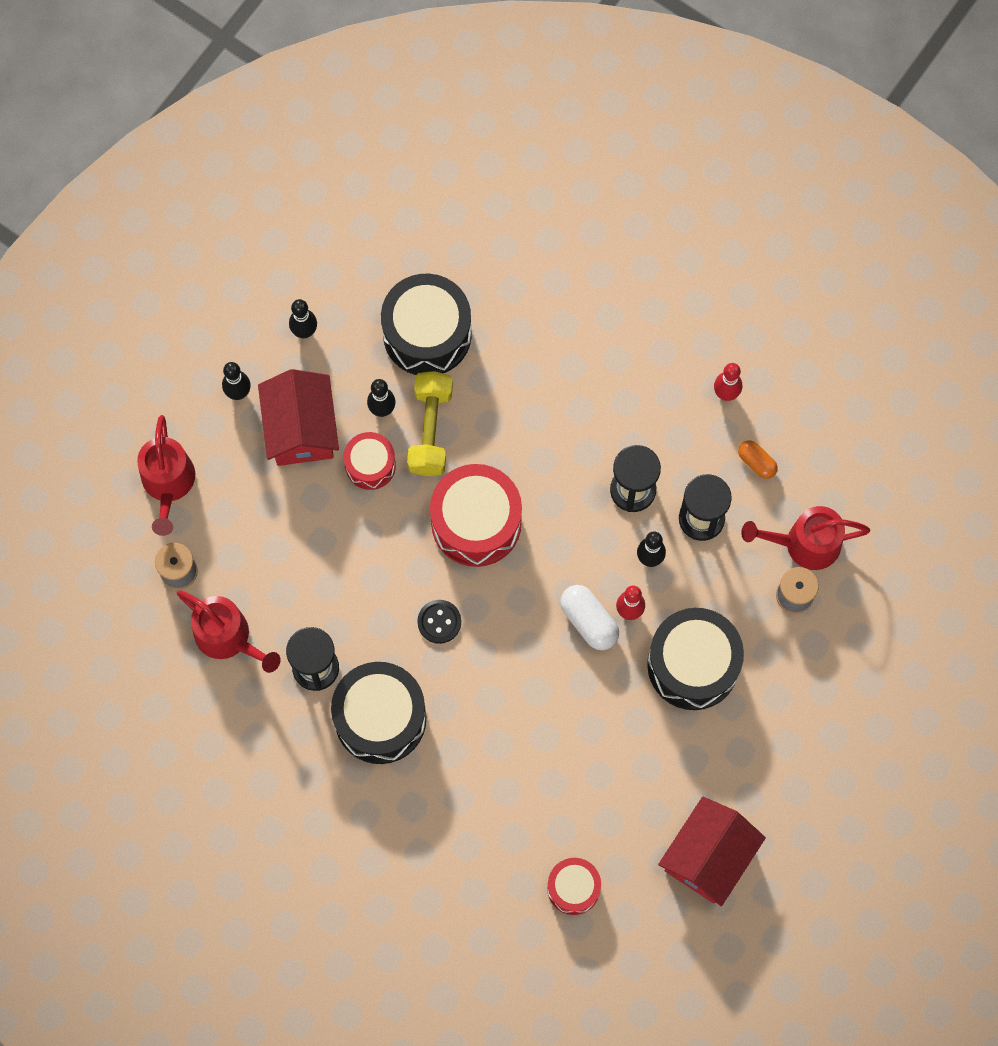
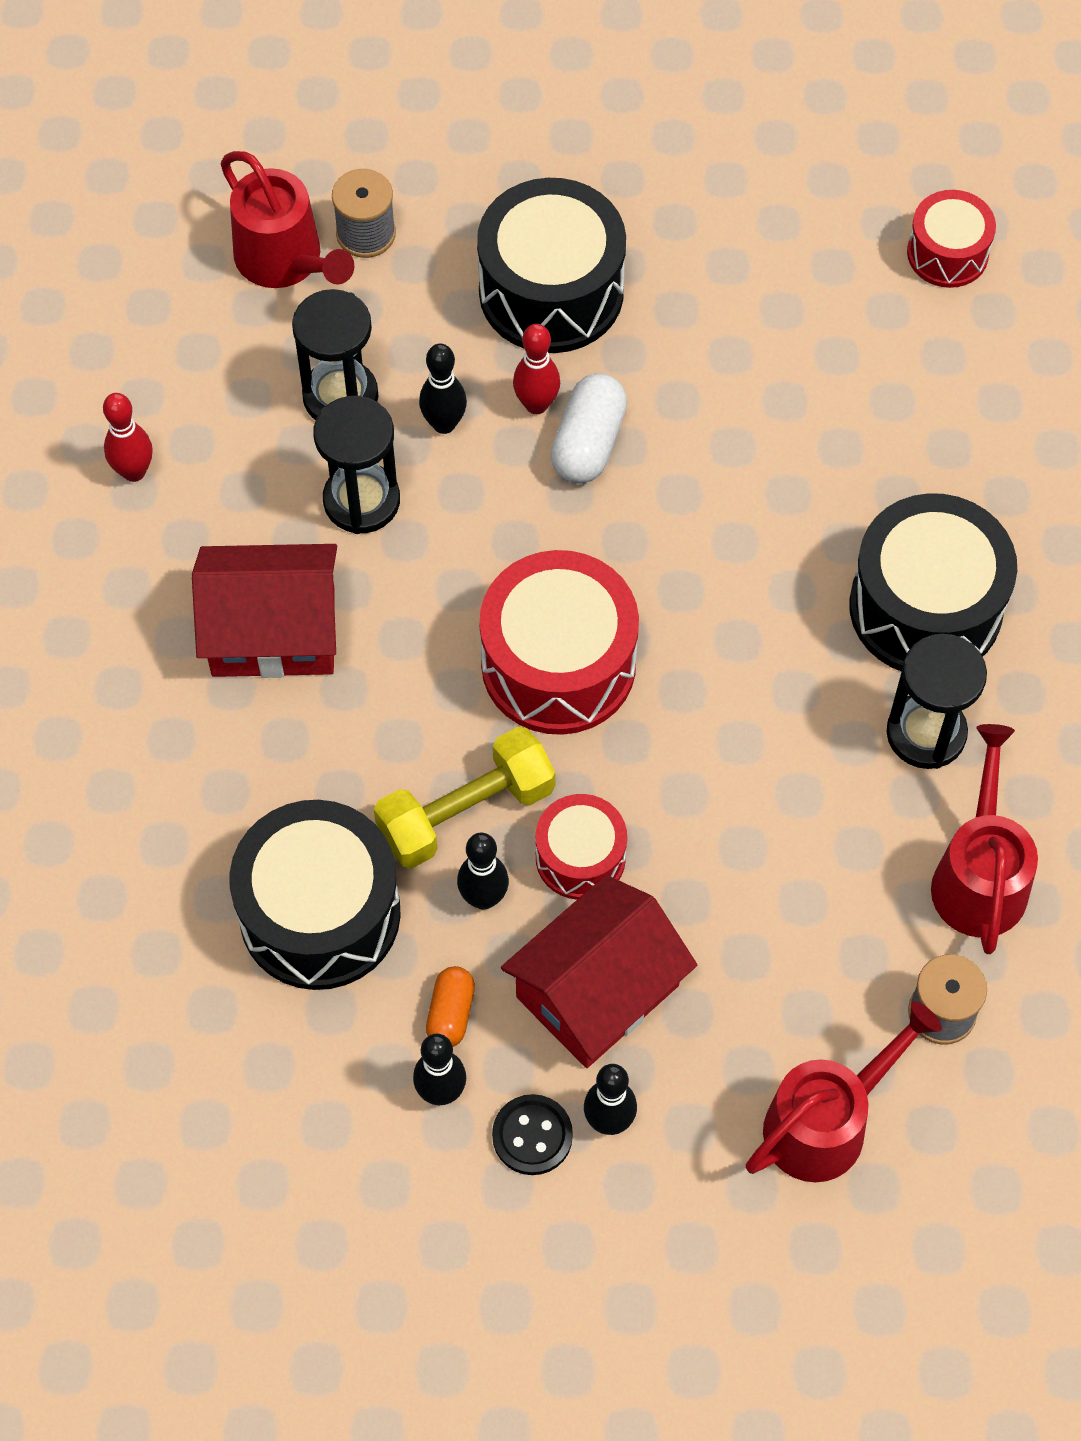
camera: 125 degrees left, 10 degrees down
black button [417,600,461,644] -> black button moved to [492,1094,573,1175]
red house [658,797,766,906] -> red house moved to [192,544,337,678]
orange capsule [738,440,778,479] -> orange capsule moved to [426,966,475,1047]

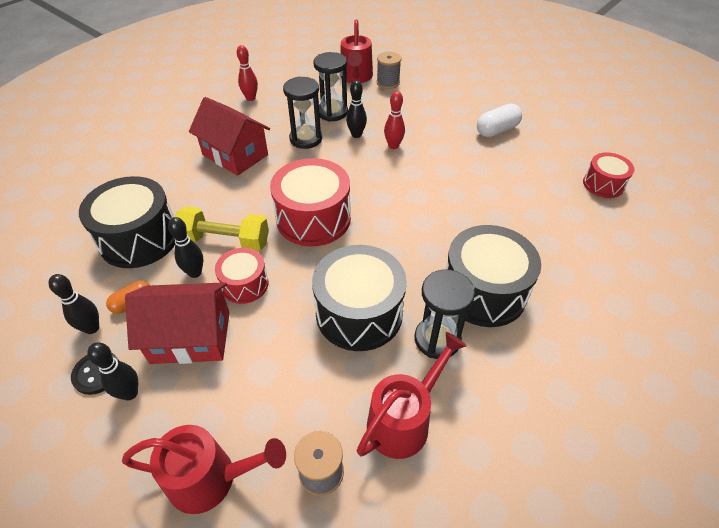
camera: 40 degrees right, 15 degrees down
black drum [477,178,626,353] -> black drum moved to [312,245,407,351]
white capsule [550,373,627,484] -> white capsule moved to [477,104,522,137]

